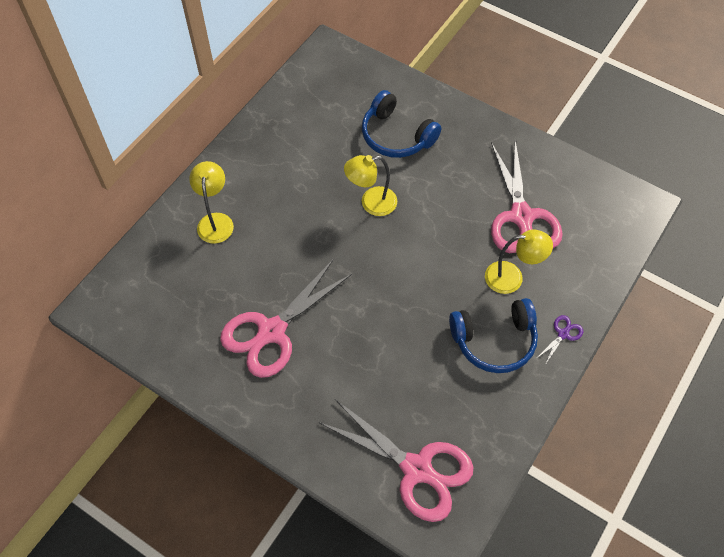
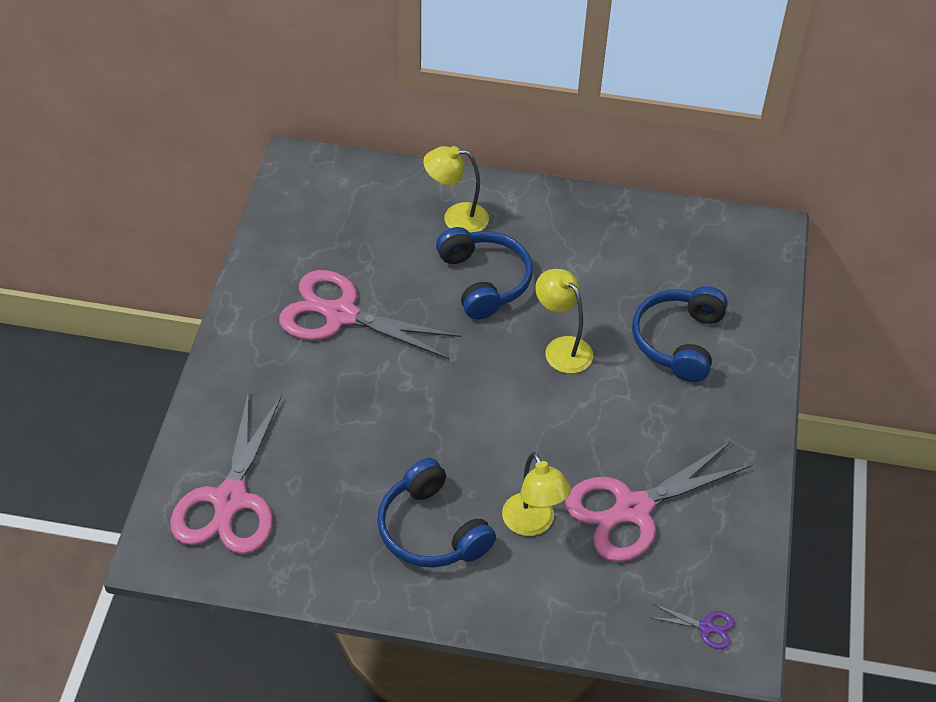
camera: 65 degrees right, 10 degrees down
yellow lamp [189,161,234,244] -> yellow lamp turned 150 degrees counterclockwise [423,146,489,233]
purple scissors [537,315,584,365] -> purple scissors moved to [649,604,734,649]
none -> blue headphones [436,227,533,319]

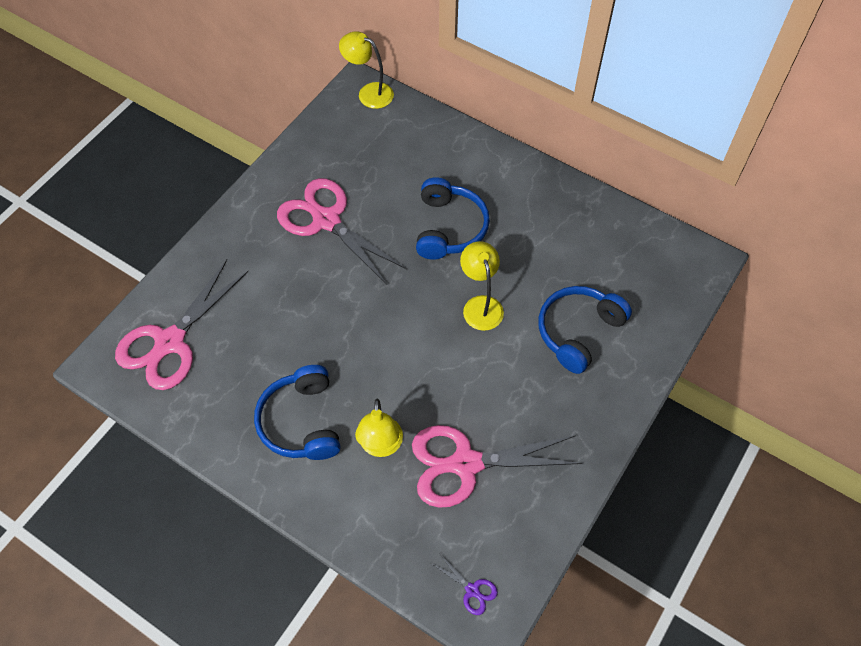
camera: 25 degrees right, 10 degrees up
yellow lamp [423,146,489,233] -> yellow lamp moved to [339,31,394,109]

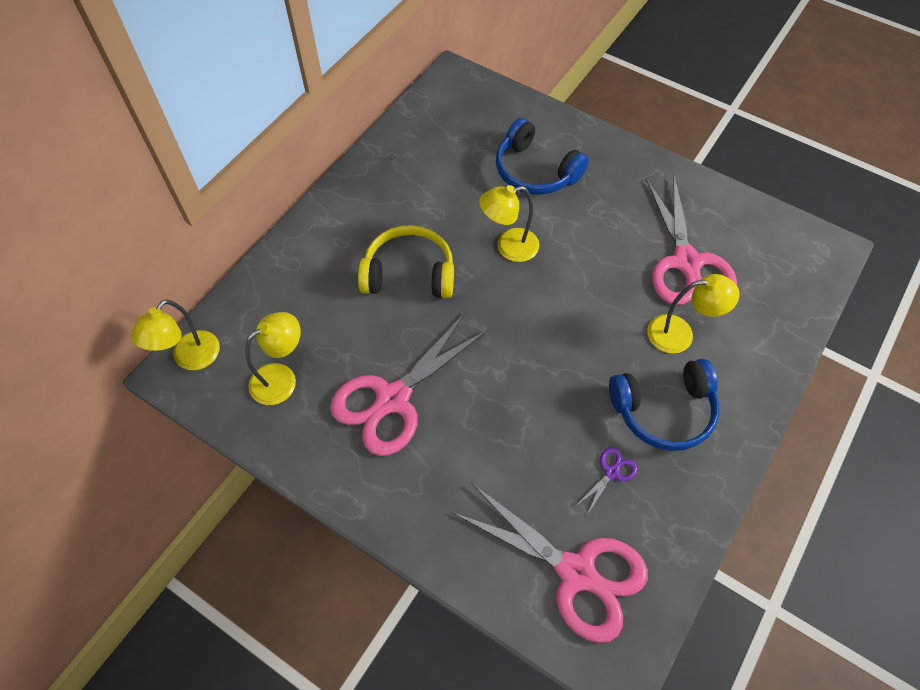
camera: 90 degrees left, 0 degrees up
blue headphones [416,177,490,260] -> yellow headphones [358,225,454,298]
purple scissors [431,553,498,615] -> purple scissors moved to [577,447,637,515]
none -> yellow lamp [245,312,301,405]

